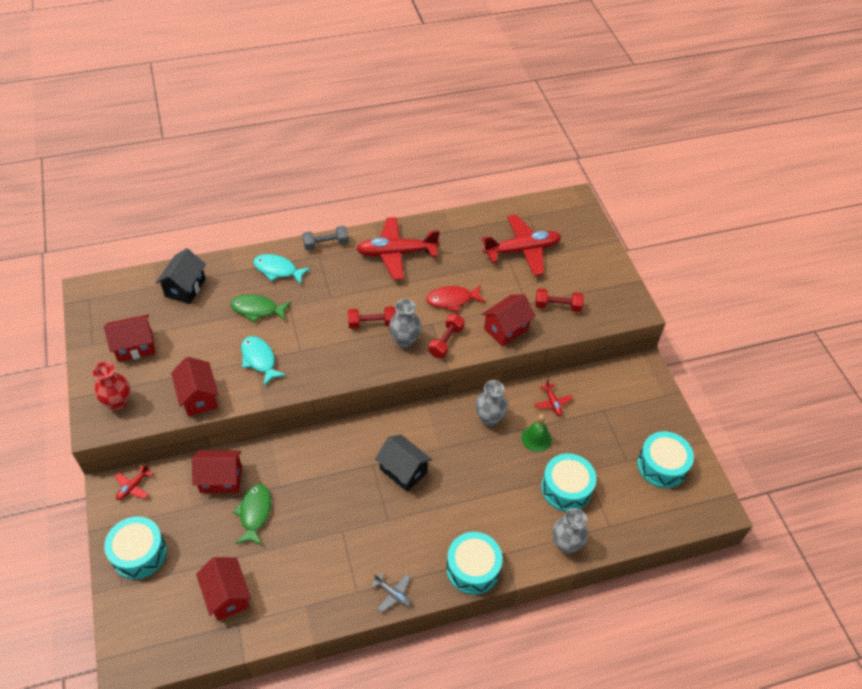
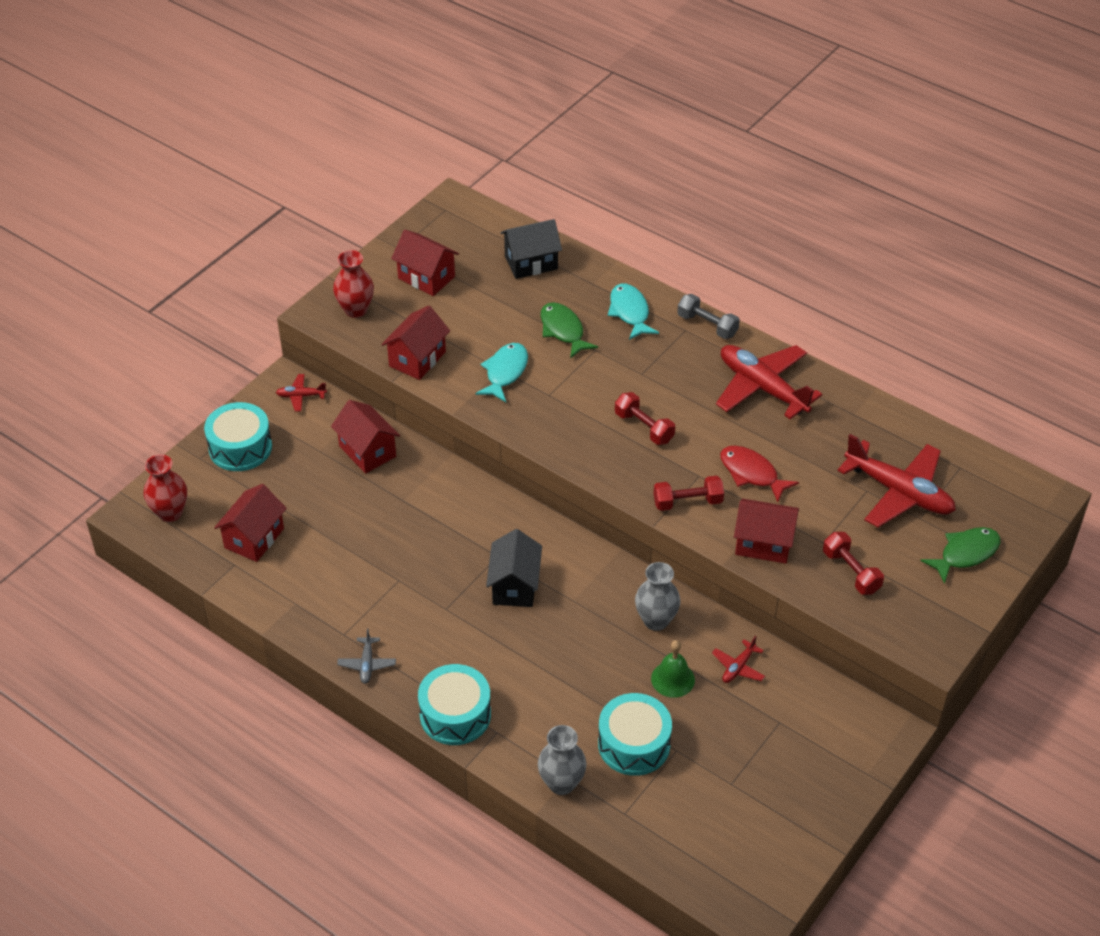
camera: 55 degrees right, 5 degrees down
green fish [233,484,271,546] -> green fish moved to [920,527,1001,584]
grey vase [389,299,421,348] -> none
turquoise drum [637,431,694,488] -> none
none -> red vase [144,454,187,522]

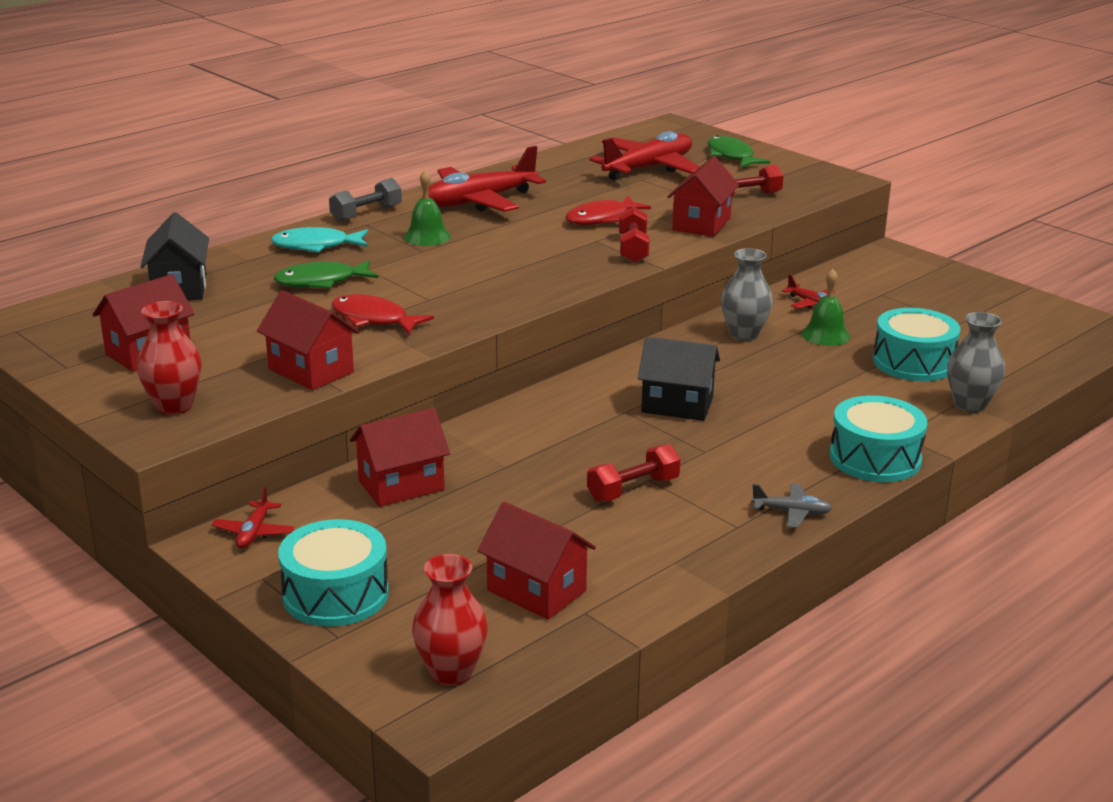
camera: 80 degrees left, 20 degrees down
turquoise fish [476,343,528,402] -> red fish [331,294,434,335]
red dumbbell [615,392,675,445] -> red dumbbell moved to [587,444,681,502]
none -> green bell [404,170,451,246]

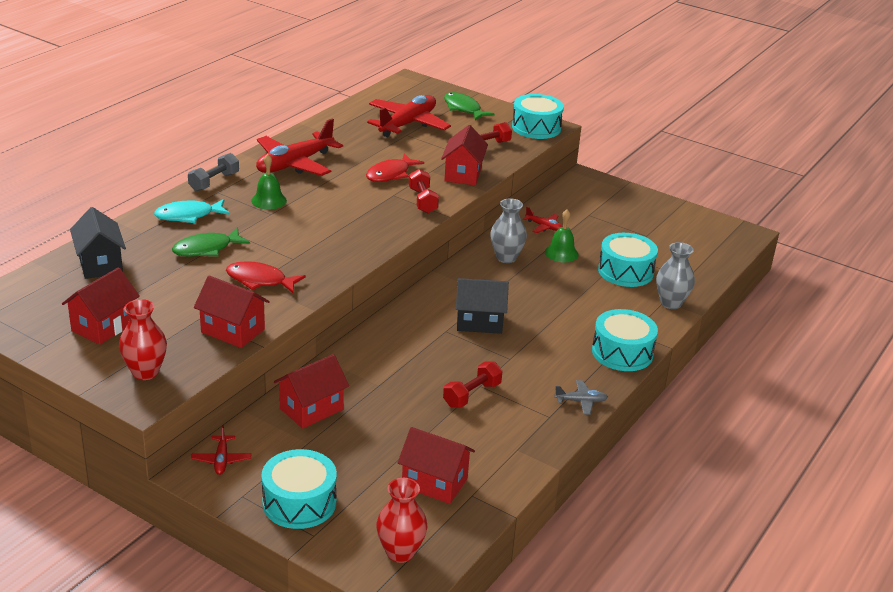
camera: 15 degrees left, 5 degrees up
none -> turquoise drum [512,94,564,139]

